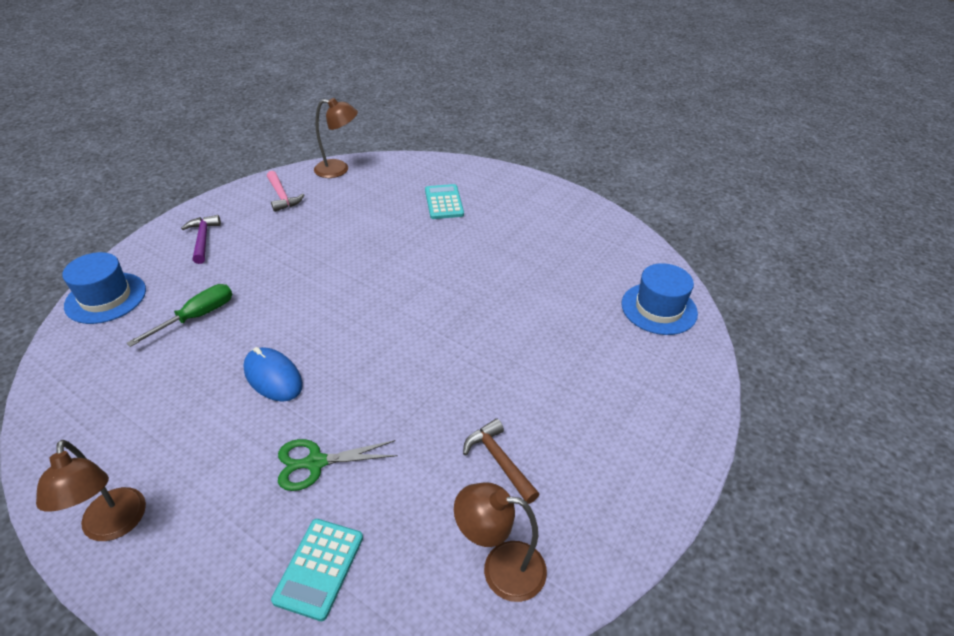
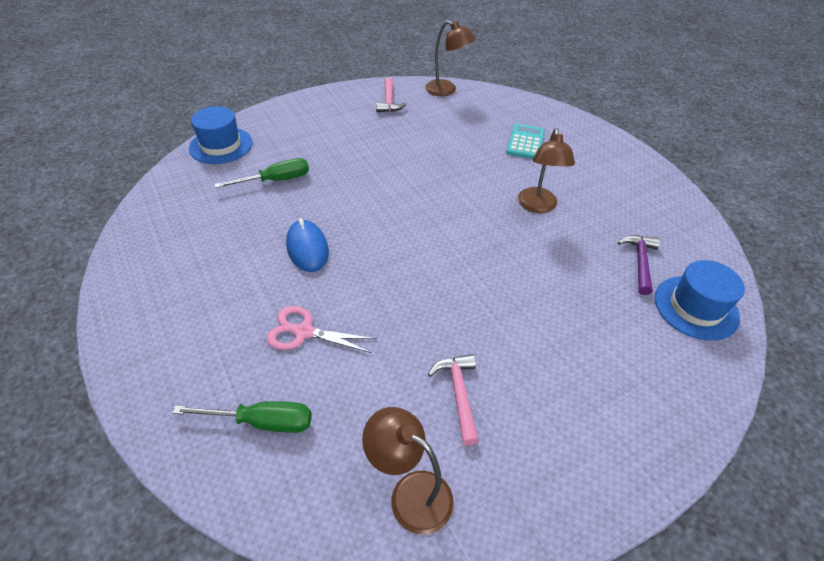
camera: 25 degrees right, 5 degrees up
brown lamp [36,440,146,541] -> brown lamp moved to [518,128,575,213]
purple hammer [181,215,221,264] -> purple hammer moved to [618,235,660,295]
turquoise calculator [271,519,363,621] -> green screwdriver [173,401,312,433]
green scissors [278,439,398,491] -> pink scissors [267,306,377,353]
brown hammer [463,419,539,504] -> pink hammer [428,354,479,446]

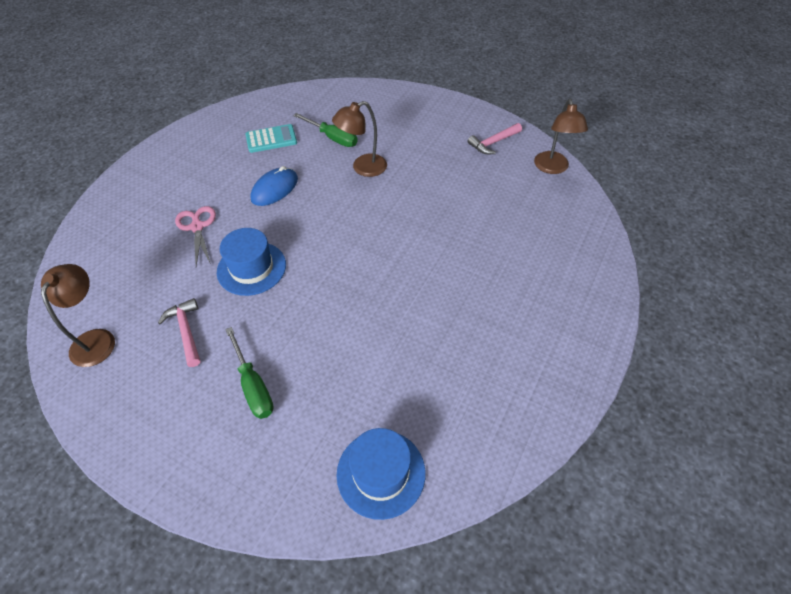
camera: 60 degrees right, 5 degrees up
green screwdriver [173,401,312,433] -> green screwdriver moved to [225,327,274,419]
blue hat [189,106,253,164] -> blue hat moved to [217,228,286,296]
pink hammer [428,354,479,446] -> pink hammer turned 75 degrees counterclockwise [158,298,200,367]
turquoise calculator [506,124,545,159] -> turquoise calculator moved to [245,124,297,153]
brown lamp [518,128,575,213] -> brown lamp moved to [332,101,387,177]
purple hammer [618,235,660,295] -> none

